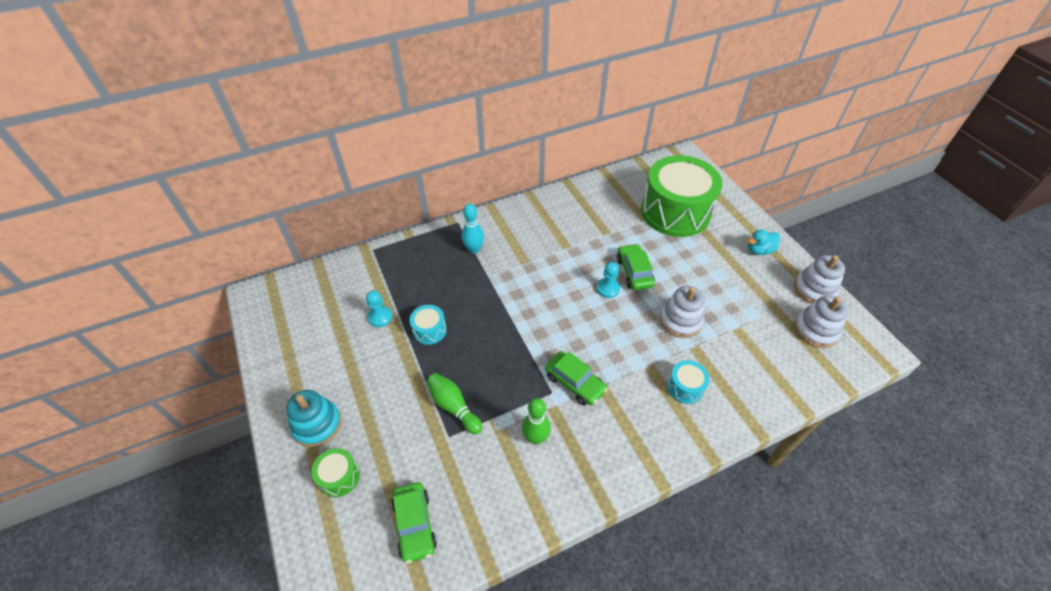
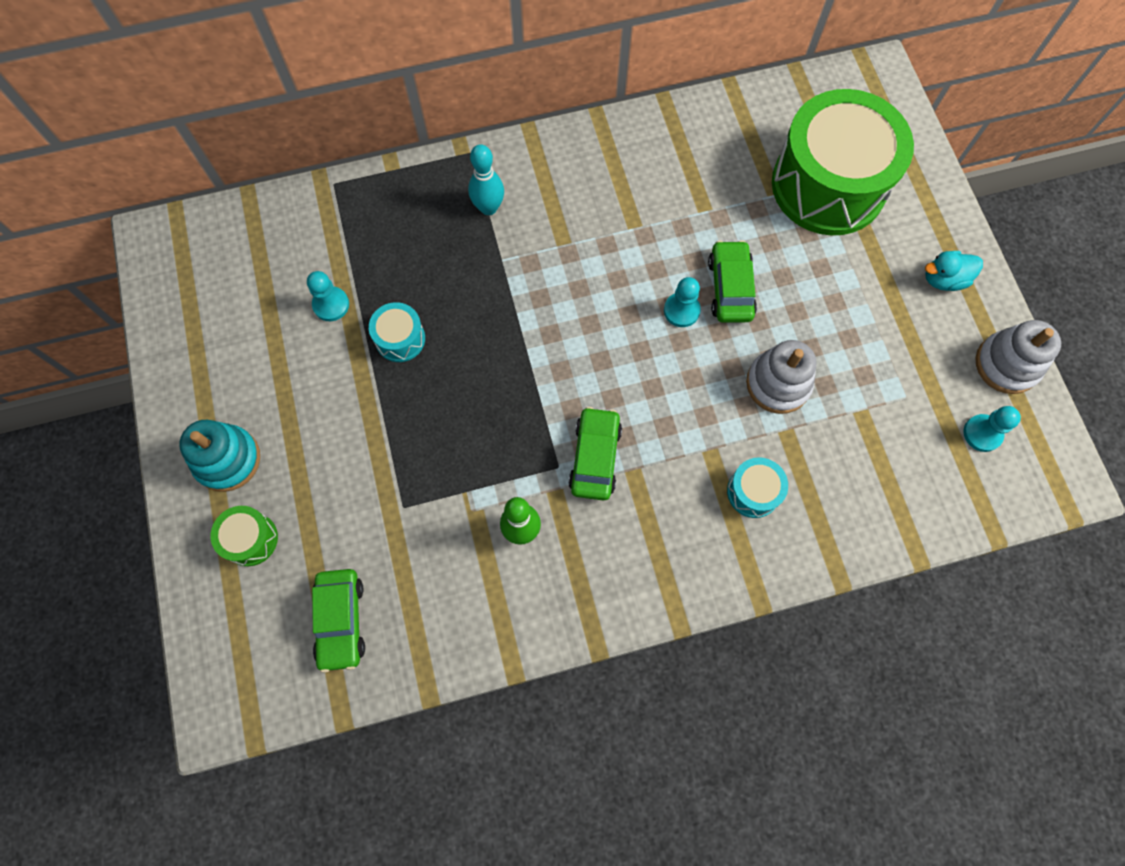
camera: 10 degrees right, 20 degrees up
green bowling pin [427,373,482,434] -> none
green car [545,351,608,406] -> green car turned 135 degrees counterclockwise [568,407,622,501]
white stacking toy [794,295,848,348] -> turquoise pawn [963,406,1021,452]

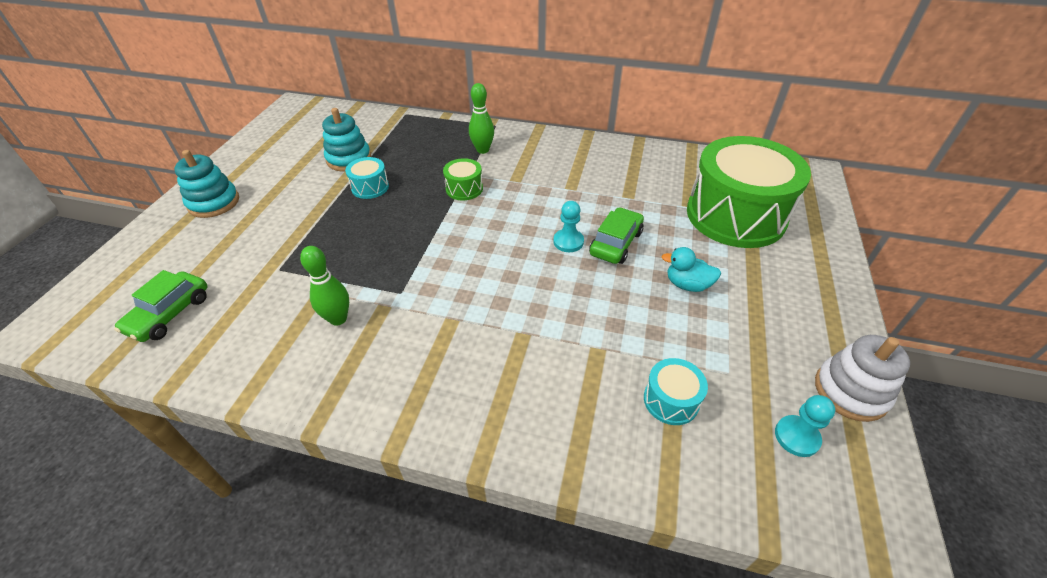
camera: 30 degrees right, 25 degrees down
green drum [211,506,278,566] -> green drum moved to [443,158,483,200]
turquoise pawn [307,271,349,321] -> turquoise stacking toy [322,108,371,171]
turquoise bowling pin [468,144,504,215] -> green bowling pin [469,83,494,154]
green car [568,407,622,501] -> none
turquoise drum [727,457,788,518] -> turquoise drum moved to [644,358,708,425]
white stacking toy [746,340,817,414] -> none
turquoise duck [925,251,983,291] -> turquoise duck moved to [661,247,721,292]

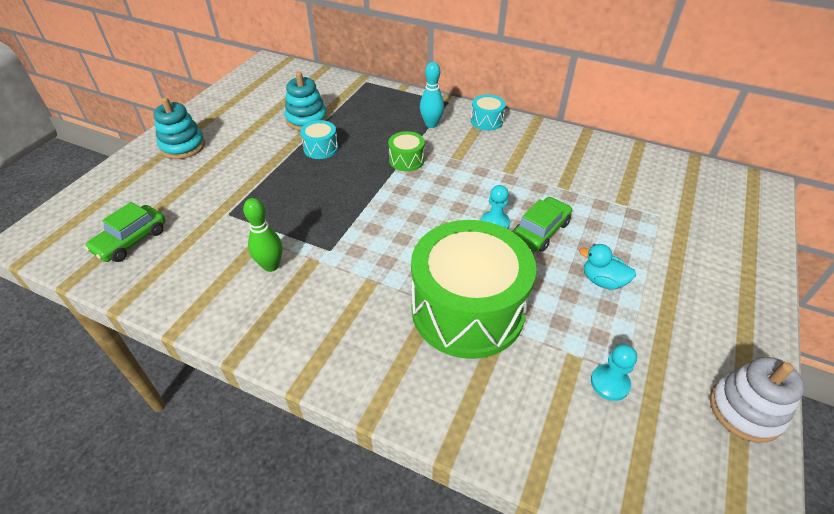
camera: 10 degrees right, 0 degrees up
green bowling pin [469,83,494,154] -> turquoise bowling pin [420,62,444,128]
turquoise drum [644,358,708,425] -> turquoise drum moved to [471,94,506,131]
green drum [687,136,811,248] -> green drum moved to [411,220,536,359]
turquoise pawn [775,395,836,457] -> turquoise pawn moved to [591,344,637,401]

